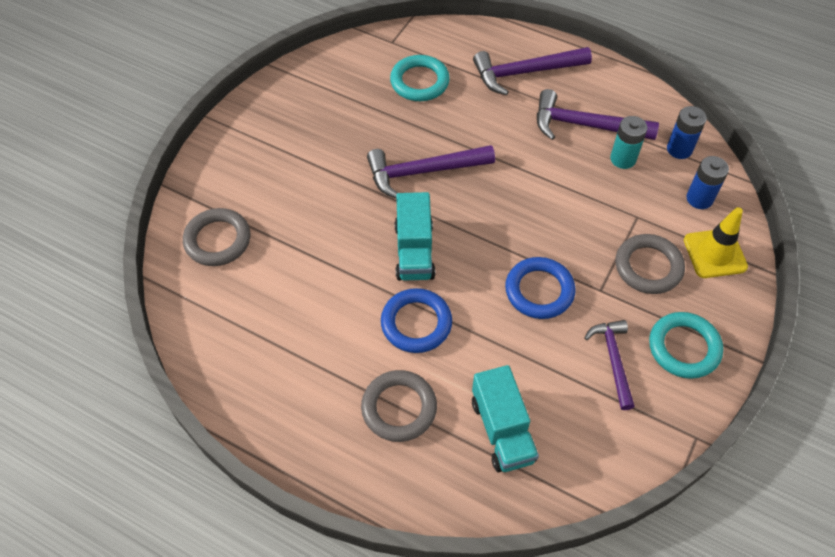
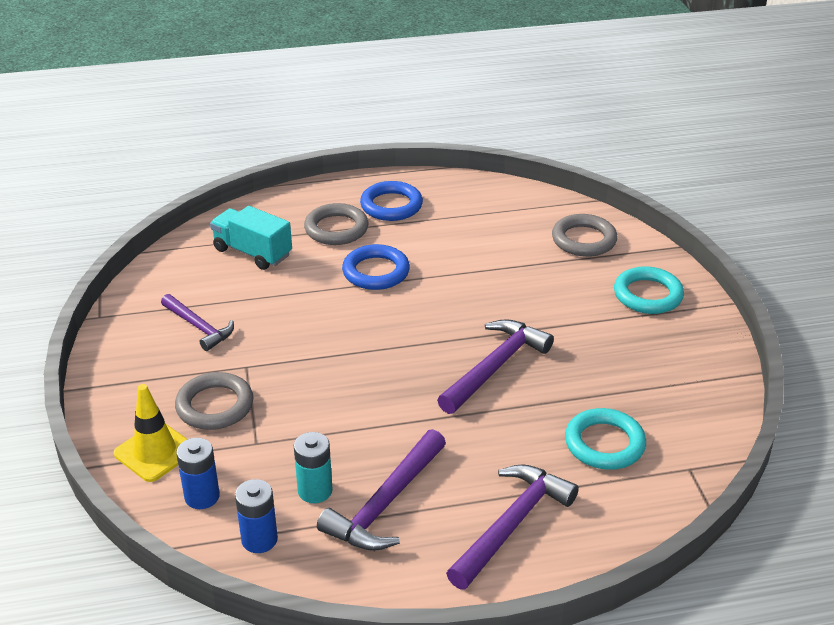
camera: 140 degrees right, 20 degrees down
turquoise truck [394,192,435,281] -> none
blue ring [505,257,576,319] -> blue ring moved to [360,181,423,221]
purple hammer [537,89,659,140] -> purple hammer turned 150 degrees clockwise [317,429,446,551]
turquoise ring [649,312,723,379] -> turquoise ring moved to [614,266,684,314]

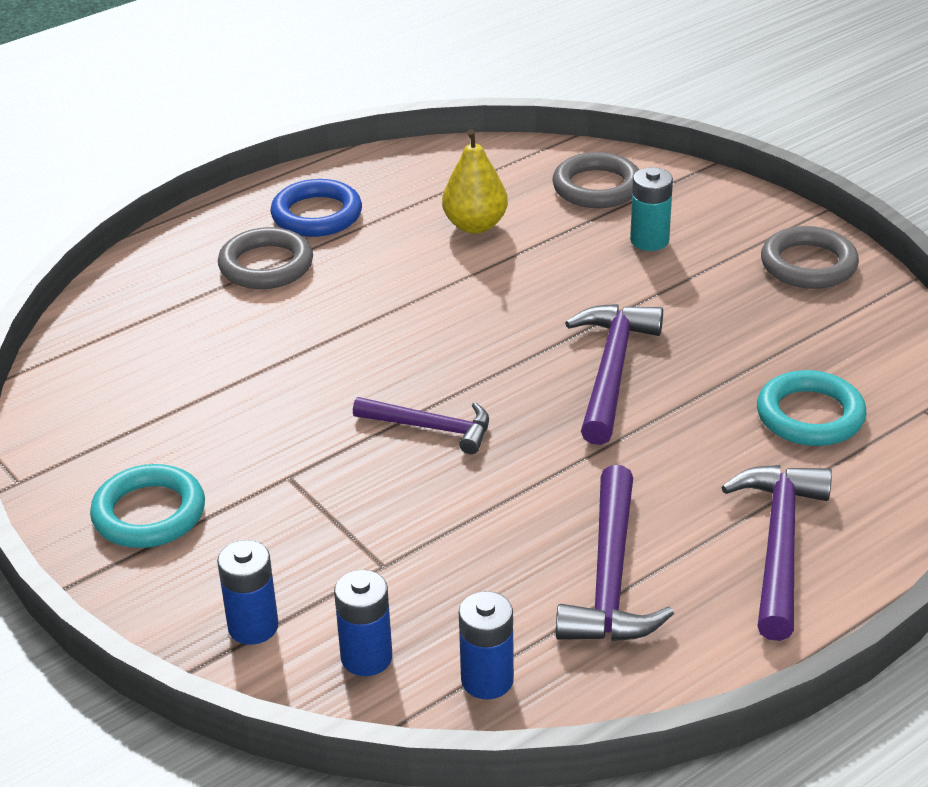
camera: 25 degrees left, 0 degrees up
yellow traffic cone [114,384,187,482] -> blue battery [217,540,279,645]
purple hammer [161,294,234,351] -> purple hammer moved to [353,397,489,454]
grey ring [175,372,253,430] -> grey ring moved to [761,226,859,289]
turquoise truck [210,206,292,270] -> none
turquoise battery [294,432,333,503] -> turquoise battery moved to [630,167,673,251]
blue ring [342,244,410,290] -> none
turquoise ring [614,266,684,314] -> turquoise ring moved to [90,464,205,548]
none -> yellow pear [442,129,508,233]

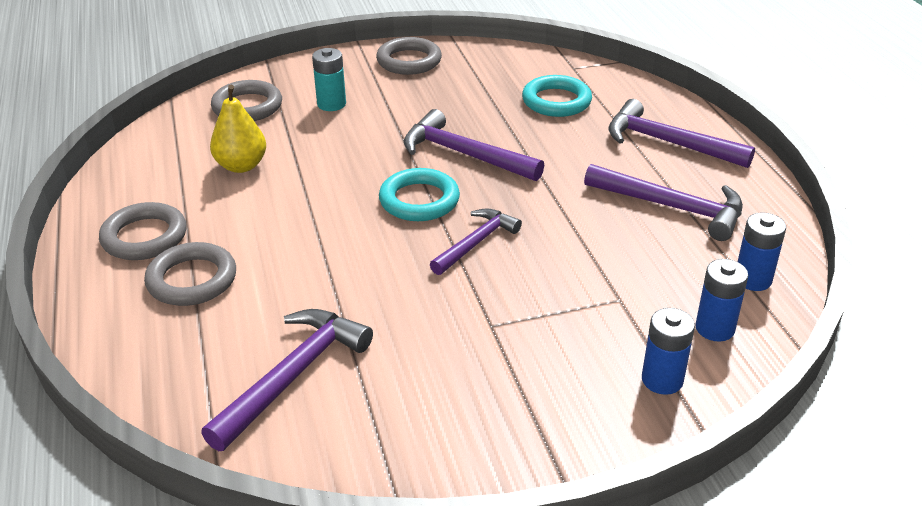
camera: 70 degrees left, 0 degrees up
turquoise ring [90,464,205,548] -> turquoise ring moved to [379,168,460,221]
blue ring [270,179,362,237] -> grey ring [99,202,187,260]
none -> purple hammer [201,309,373,451]

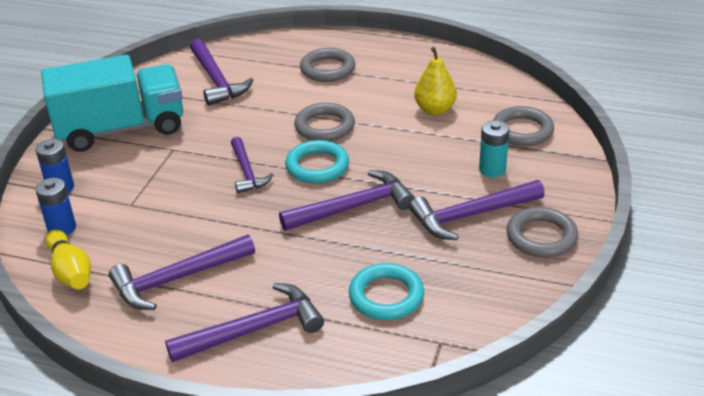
camera: 125 degrees right, 0 degrees up
grey ring [99,202,187,260] -> grey ring moved to [294,103,355,141]
blue battery [738,213,786,291] -> yellow bowling pin [45,229,91,289]
none -> turquoise truck [41,55,183,152]
none -> purple hammer [409,180,545,240]

